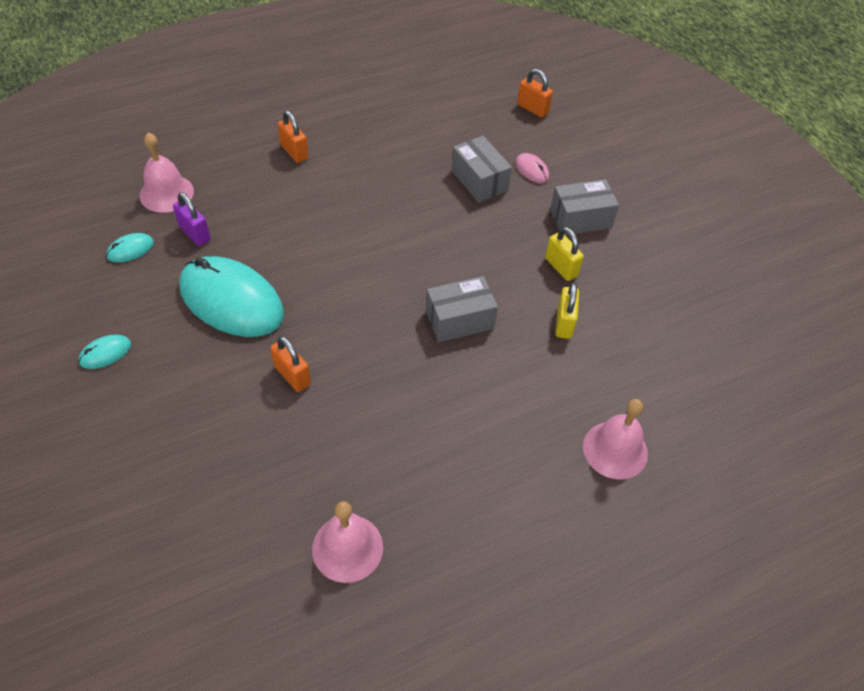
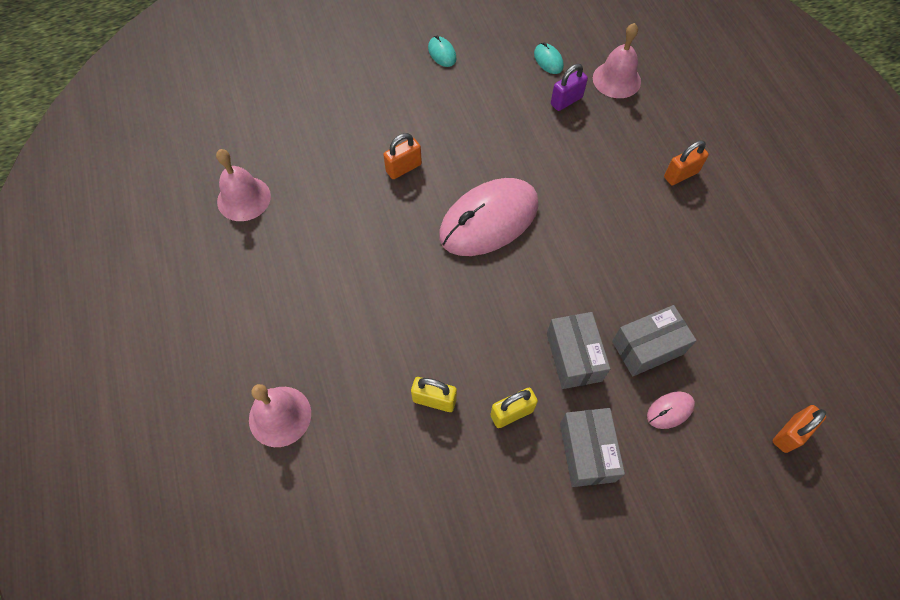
camera: 100 degrees right, 10 degrees up
turquoise mouse [179,256,284,337] -> none
grey box [426,276,498,342] -> grey box moved to [547,312,610,389]
none -> pink mouse [439,178,539,256]

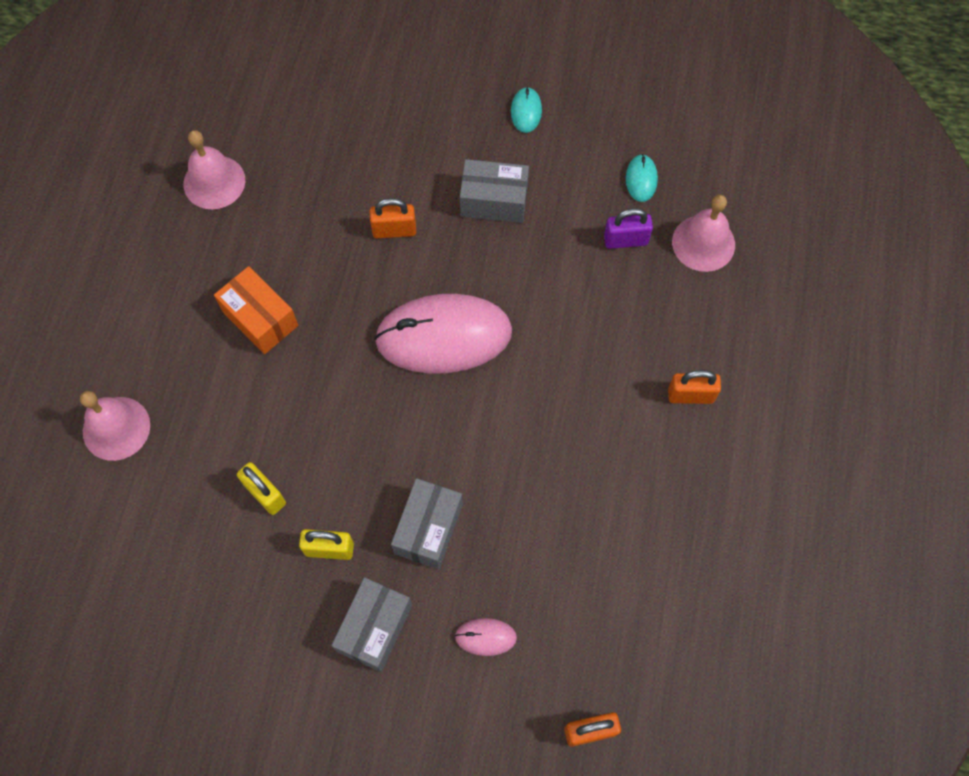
camera: 30 degrees right, 5 degrees up
grey box [612,305,697,376] -> grey box moved to [460,159,529,223]
none -> orange box [214,266,298,354]

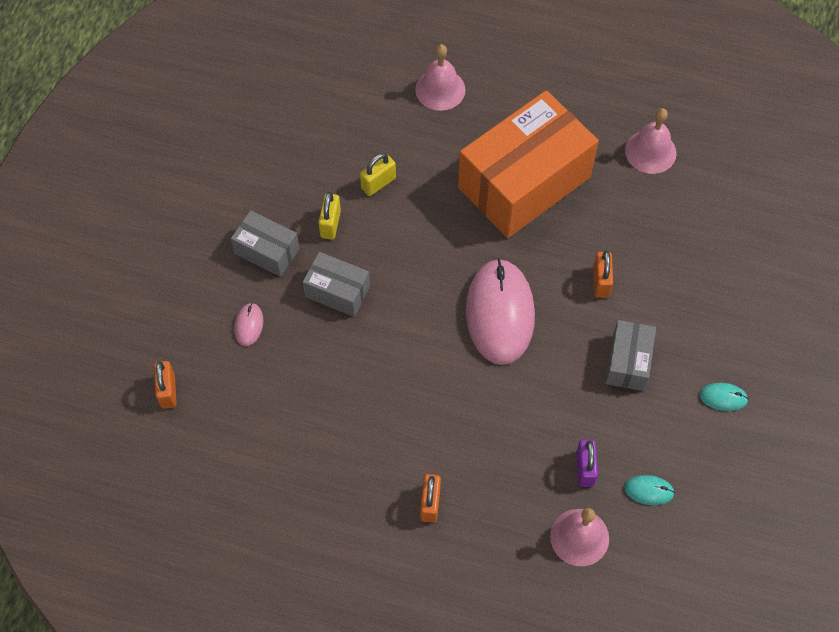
camera: 95 degrees right, 5 degrees down
orange box [214,266,298,354] -> orange box [458,90,599,238], size x2.12

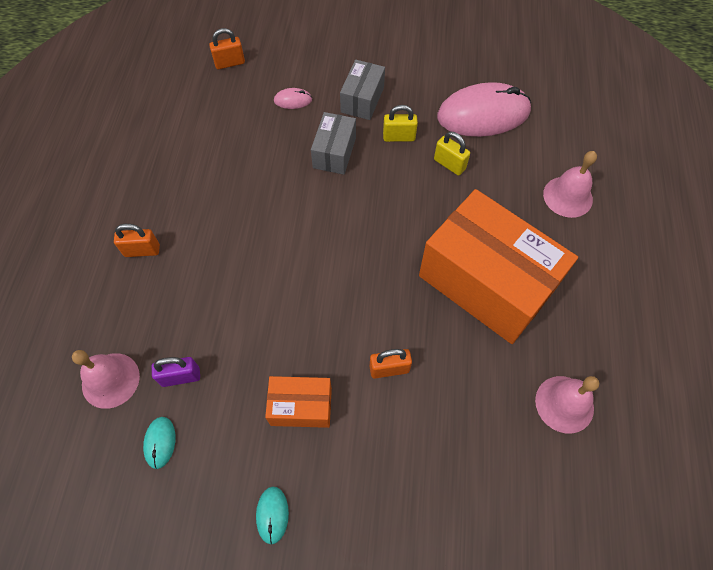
camera: 80 degrees right, 0 degrees up
pink mouse [466,258,535,365] -> pink mouse moved to [437,82,531,137]
grey box [606,320,656,391] -> orange box [265,376,332,428]

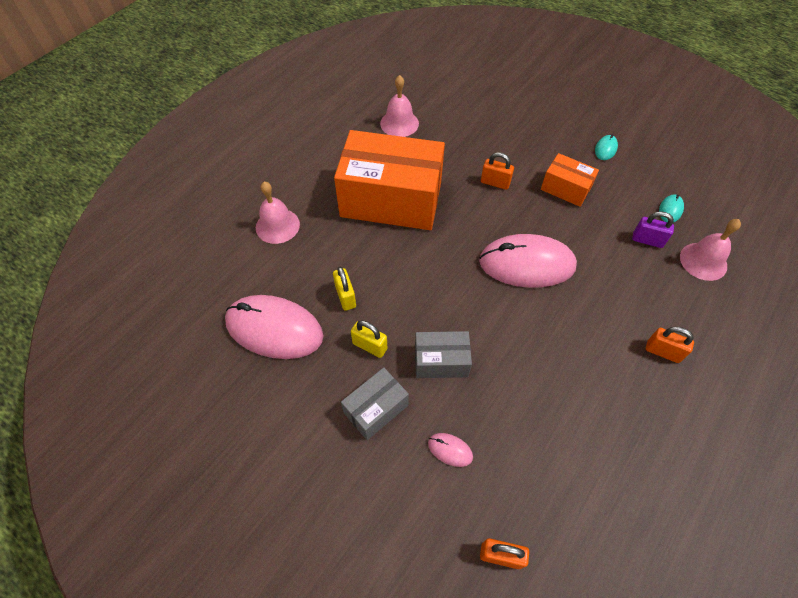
camera: 150 degrees left, 5 degrees down
grey box [311,112,356,175] -> grey box turned 45 degrees clockwise [415,331,472,378]
orange box [419,189,578,344] -> orange box turned 60 degrees counterclockwise [334,130,445,230]
none -> pink mouse [479,234,577,288]

